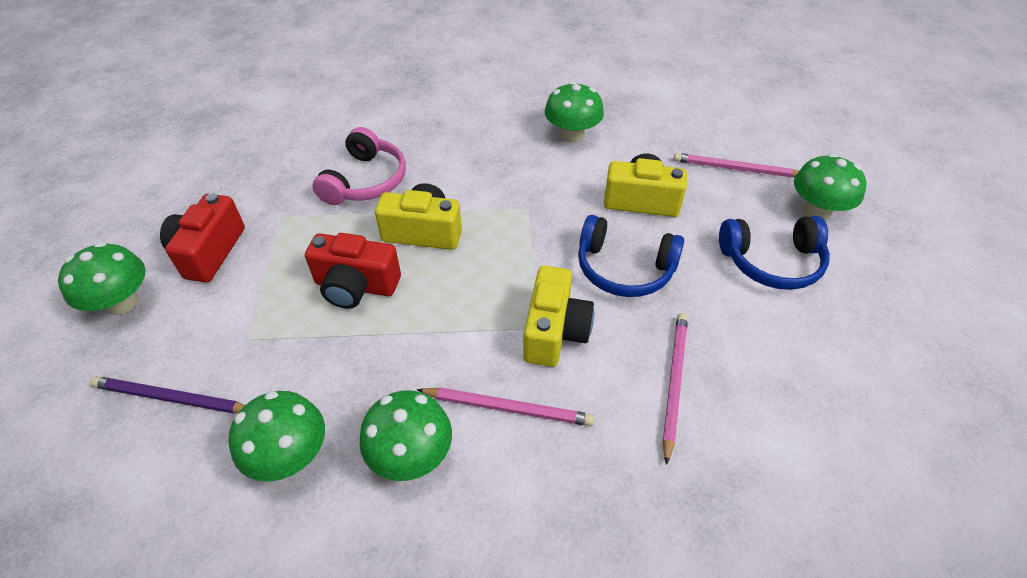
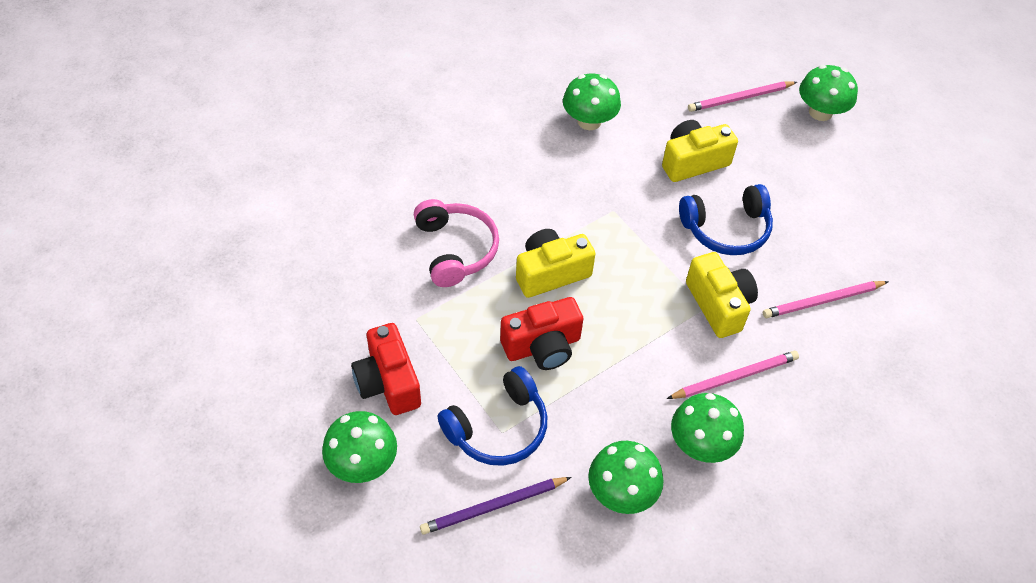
camera: 35 degrees left, 5 degrees up
pink pencil [663,313,688,465] -> pink pencil turned 90 degrees counterclockwise [763,281,889,318]
blue headphones [719,216,830,290] -> blue headphones moved to [437,366,547,466]

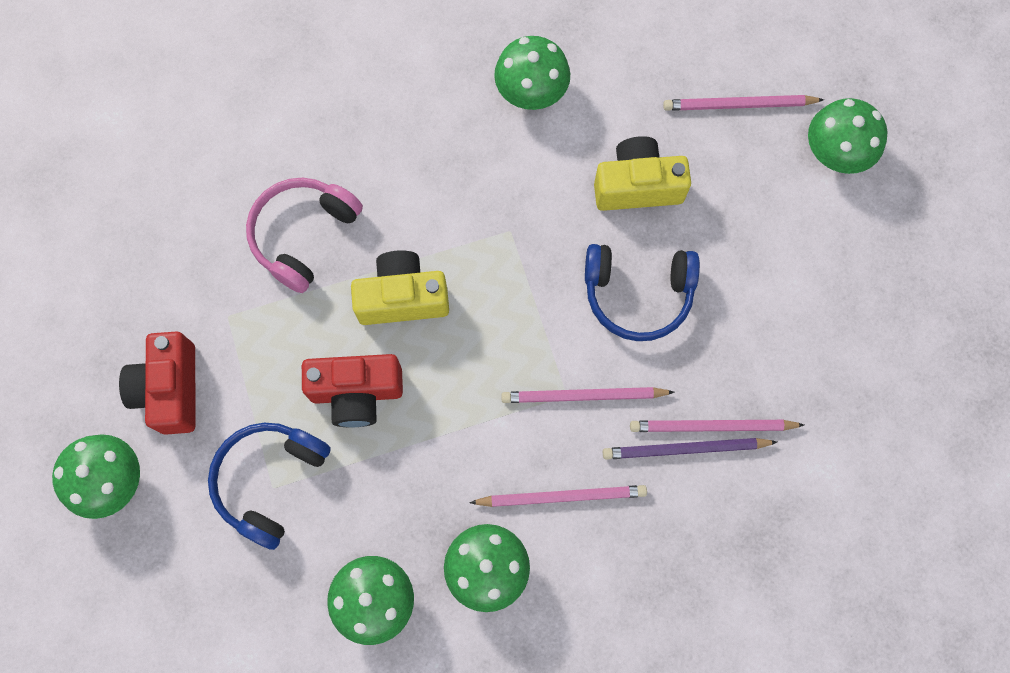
camera: 20 degrees right, 20 degrees up
pink headphones [414,199,499,287] -> pink headphones turned 150 degrees counterclockwise [246,178,363,293]
purple pencil [420,477,572,535] -> purple pencil moved to [603,438,777,460]
blue headphones [437,366,547,466] -> blue headphones turned 135 degrees clockwise [208,423,331,550]
yellow camera [686,252,758,338] -> pink pencil [501,387,674,403]

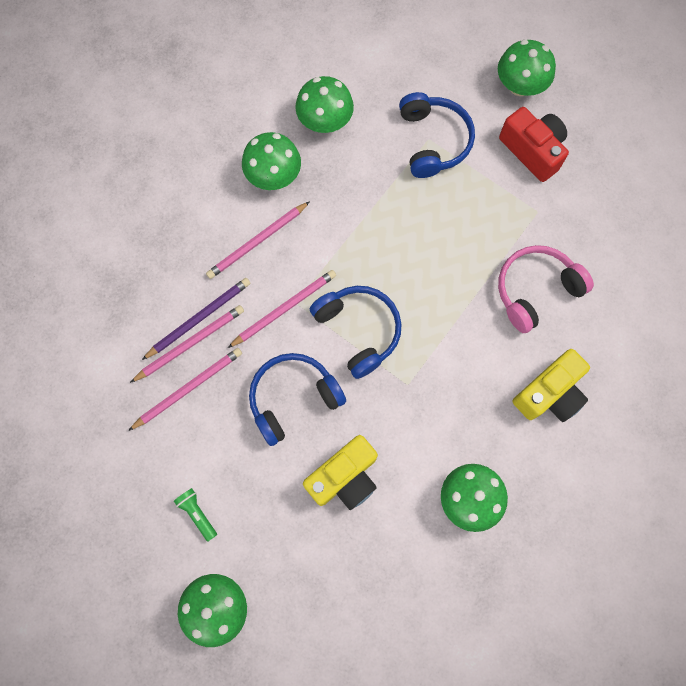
camera: 145 degrees right, 0 degrees up
pink headphones [246,178,363,293] -> pink headphones turned 120 degrees counterclockwise [498,245,594,333]
red camera [302,354,403,427] -> none
yellow camera [351,250,449,325] -> yellow camera moved to [513,349,590,422]
pink pencil [663,95,824,111] -> pink pencil moved to [128,348,242,431]
none -> green flashlight [174,488,217,541]
none -> blue headphones [310,286,402,379]

